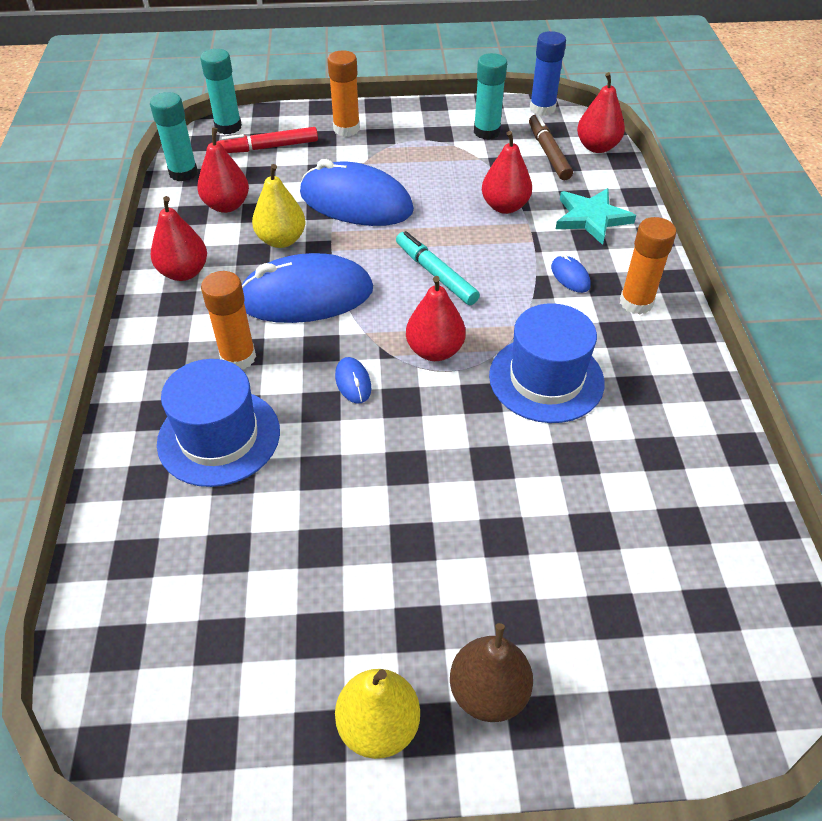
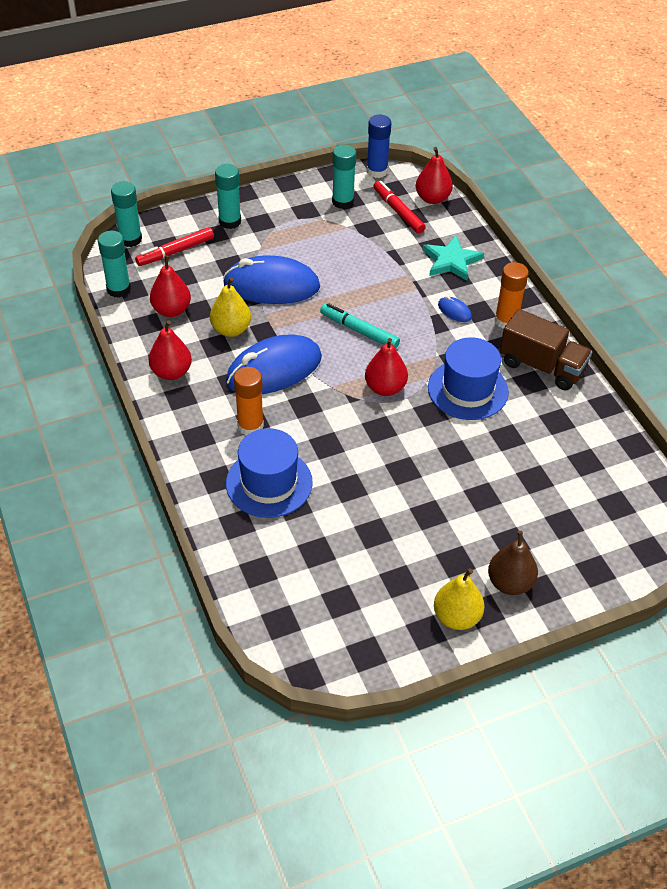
camera: 20 degrees left, 0 degrees up
orange glue stick [327,51,360,136] -> turquoise glue stick [215,164,241,229]
blue mouse [335,357,371,403] -> none
red pear [482,131,532,214] -> none
brown marker [529,114,573,180] -> red marker [373,181,426,234]
none -> brown truck [500,309,592,390]

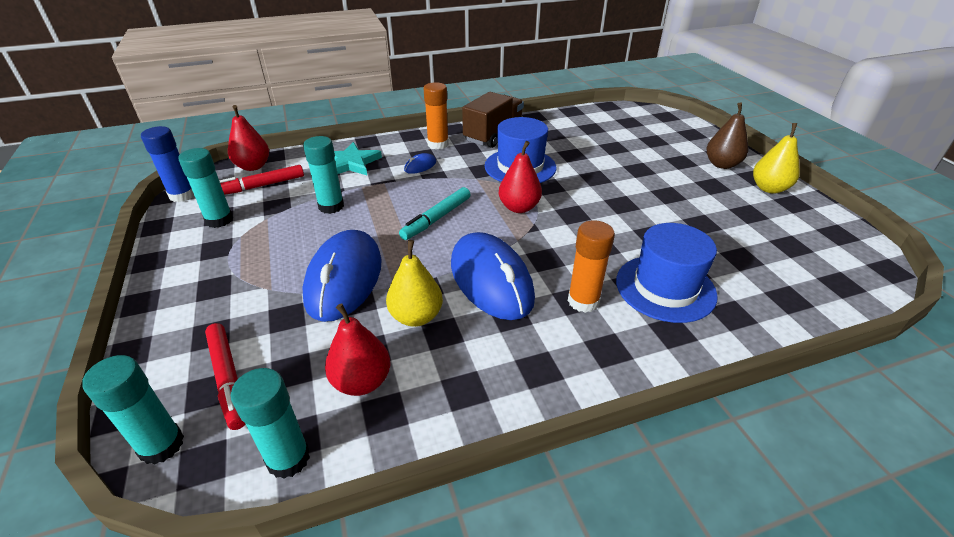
camera: 85 degrees left, 10 degrees down
red pear [148,320,192,380] -> none
turquoise glue stick [215,164,241,229] -> turquoise glue stick moved to [303,136,344,214]

